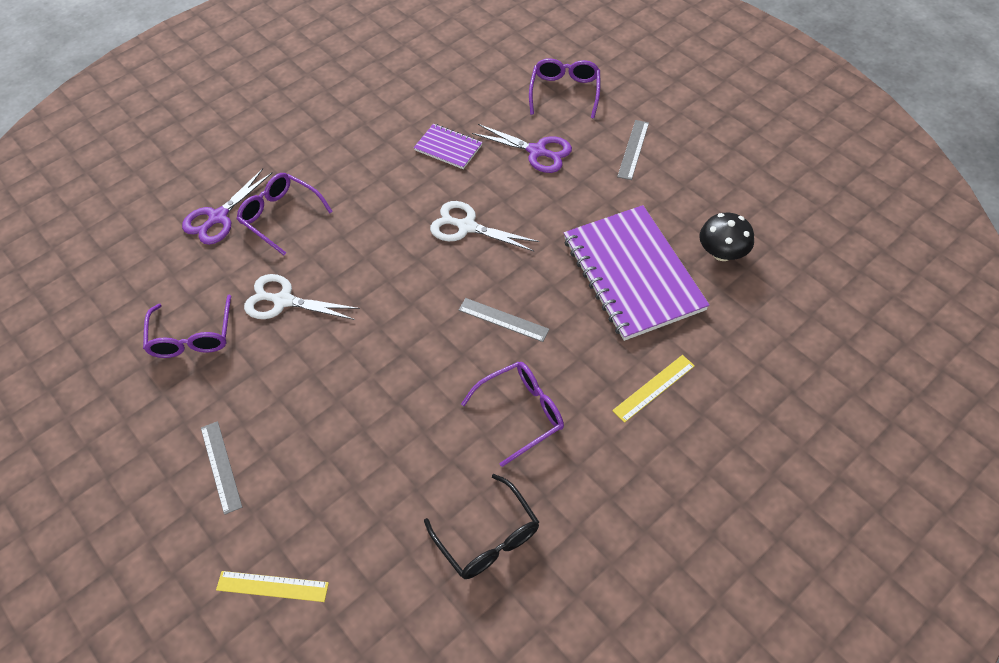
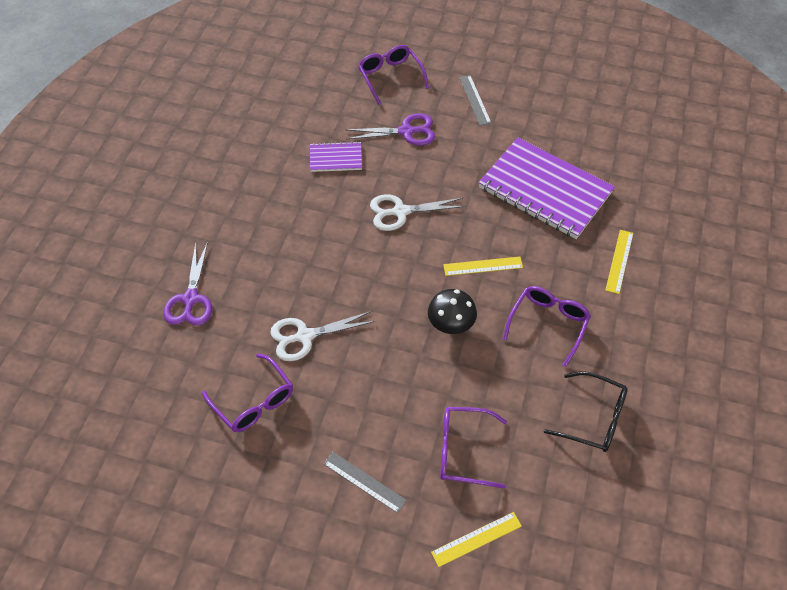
camera: 35 degrees left, 0 degrees up
purple glasses [237,173,333,255] -> purple glasses moved to [440,407,507,489]
grey ruler [459,298,550,342] -> yellow ruler [443,257,523,276]
black mushroom [699,213,754,261] -> black mushroom moved to [428,289,477,334]

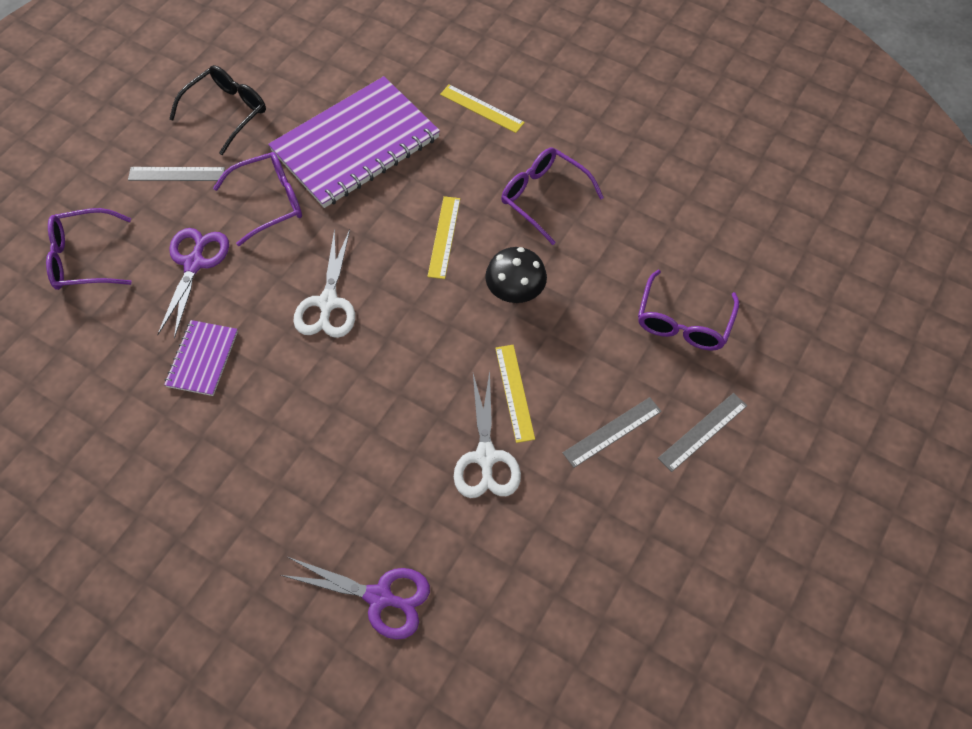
camera: 75 degrees left, 5 degrees up
purple glasses [202,354,293,432] -> purple glasses moved to [213,152,302,246]
yellow ruler [431,512,522,567] -> yellow ruler moved to [495,345,535,443]
black glasses [544,371,628,452] -> black glasses moved to [169,65,266,155]
none -> grey ruler [563,397,662,468]

